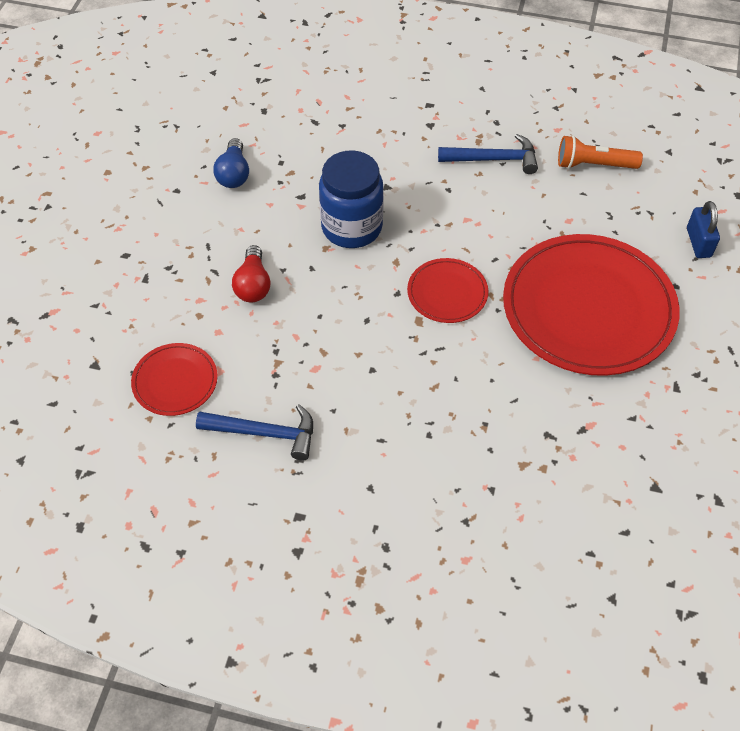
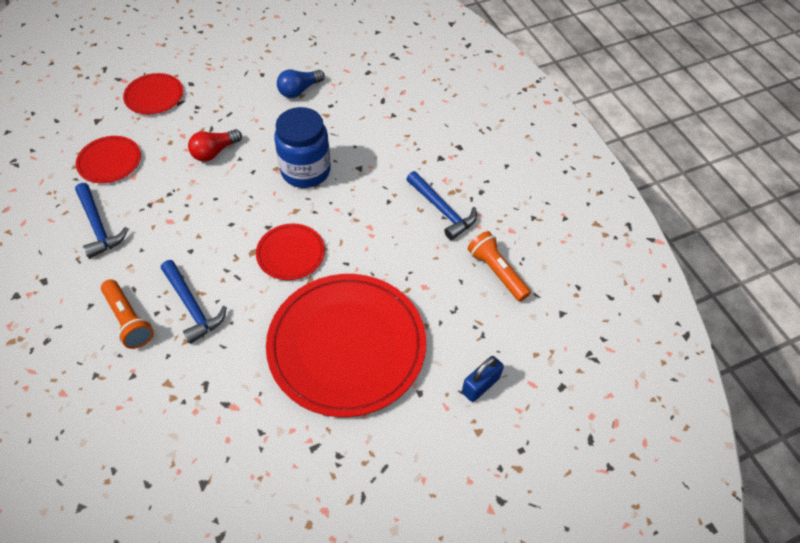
camera: 50 degrees right, 0 degrees up
none -> orange flashlight [101,279,154,349]
none -> red plate [123,73,183,114]
none -> blue hammer [161,260,227,344]

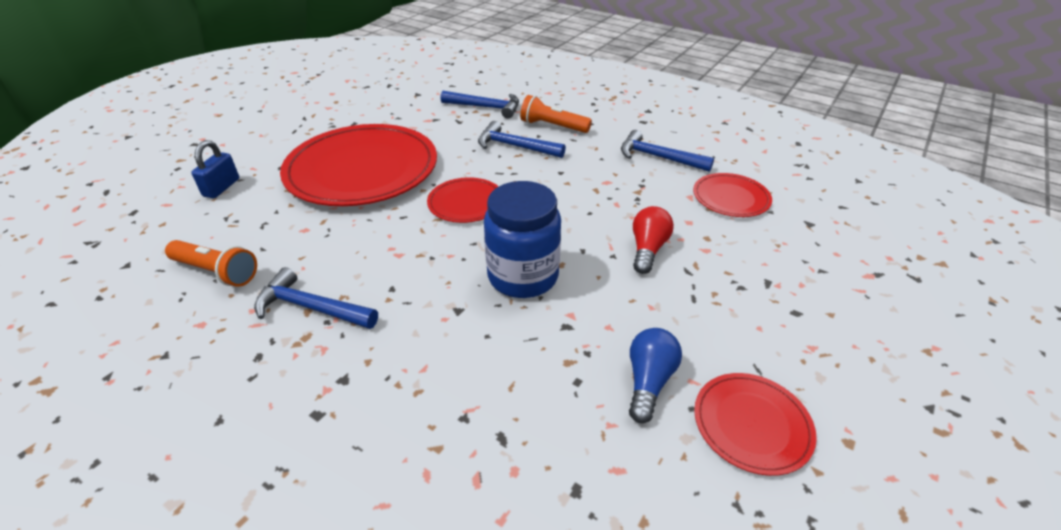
camera: 150 degrees right, 15 degrees down
red plate [123,73,183,114] -> red plate moved to [694,373,817,476]
none -> blue hammer [441,91,519,118]

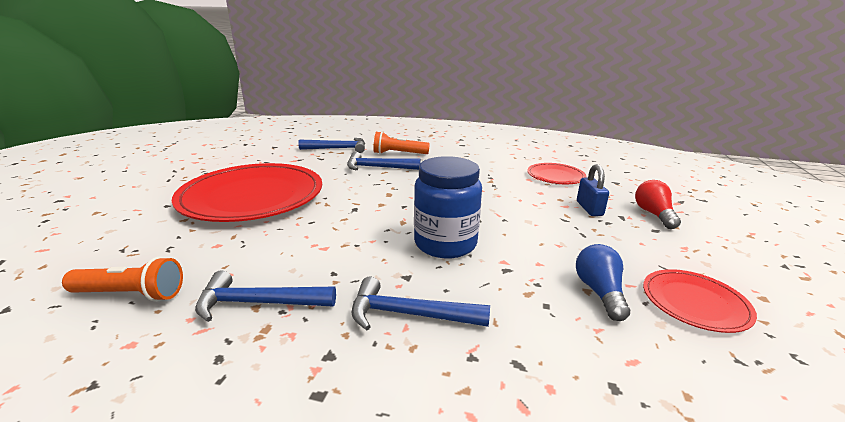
camera: 20 degrees left, 15 degrees down
blue padlock [191,140,239,198] -> blue padlock moved to [577,164,609,216]
red plate [427,177,499,223] -> none
blue hammer [621,130,714,172] -> blue hammer moved to [351,277,490,331]
red light bulb [633,206,674,274] -> red light bulb moved to [635,180,681,229]

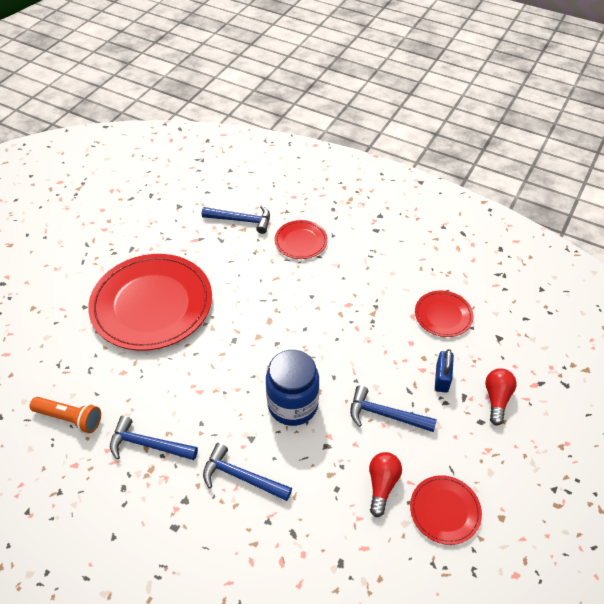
camera: 15 degrees right, 25 degrees up
blue hammer [347,152,421,170] -> blue hammer moved to [350,385,437,432]
orange flashlight [373,132,430,154] -> red plate [275,220,328,259]
blue light bulb [576,244,630,321] -> red light bulb [369,452,402,517]

